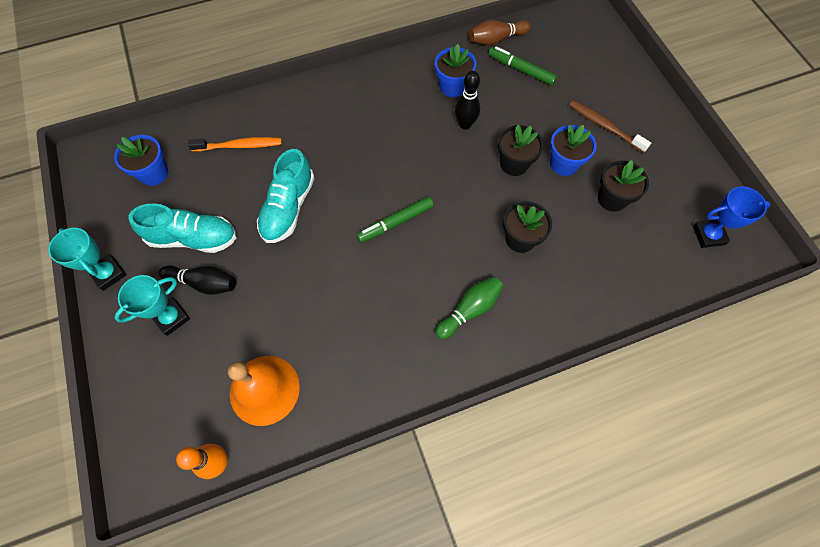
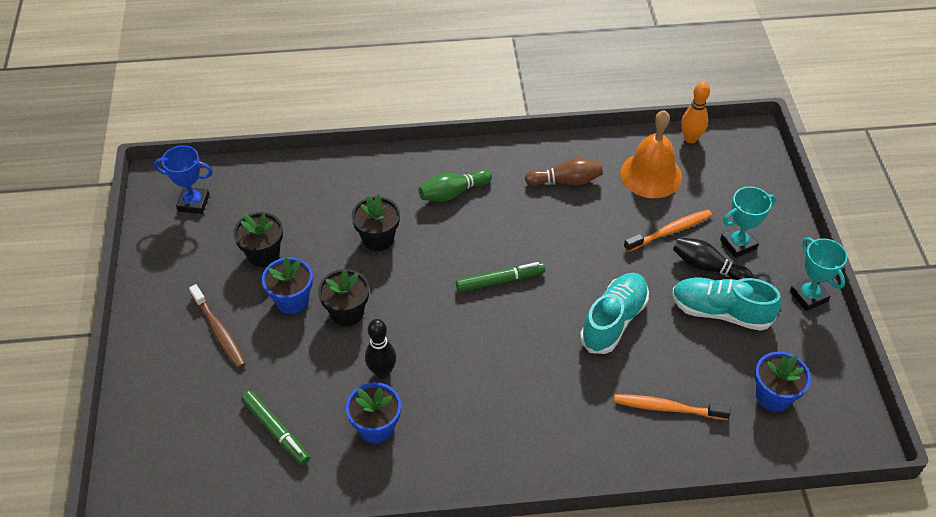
camera: 165 degrees left, 15 degrees down
brown bowling pin [469,20,531,45] -> brown bowling pin moved to [525,158,603,186]
none -> orange toothbrush [624,210,712,252]

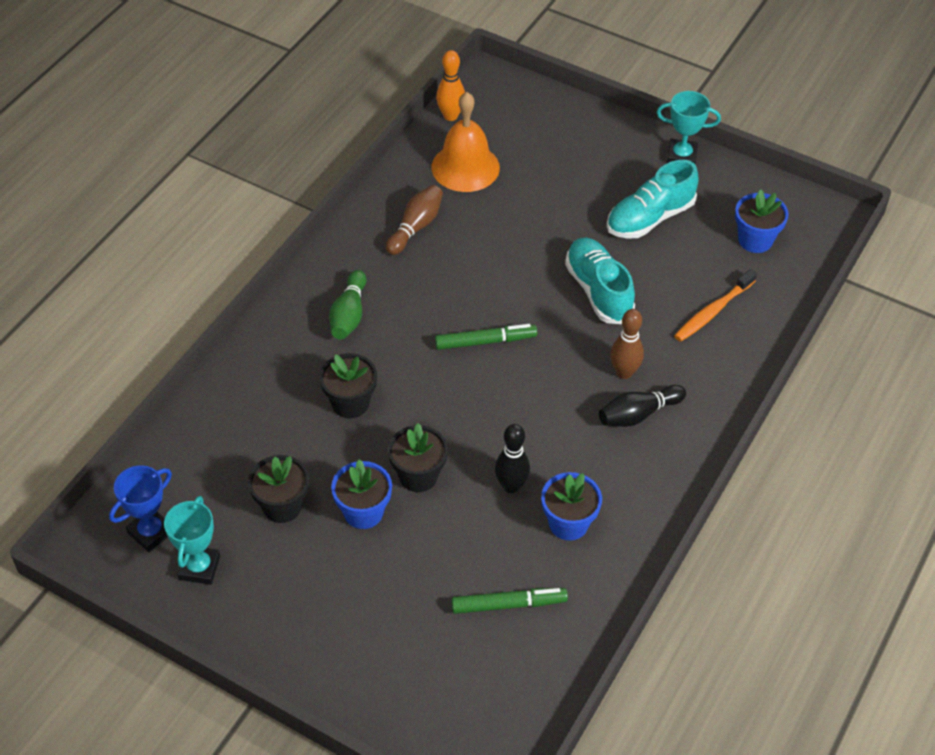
camera: 55 degrees left, 0 degrees up
brown toothbrush [189,284,246,368] -> none
green marker [456,262,545,292] -> green marker turned 60 degrees clockwise [435,324,537,350]
orange toothbrush [624,210,712,252] -> none
black bowling pin [673,237,753,280] -> black bowling pin moved to [599,385,686,427]
turquoise trophy [720,186,776,258] -> turquoise trophy moved to [164,496,220,585]
none -> brown bowling pin [610,309,644,379]

